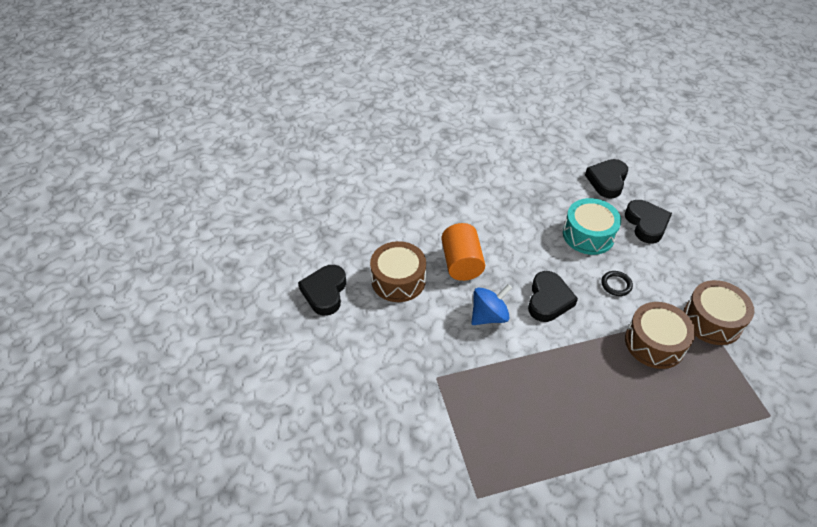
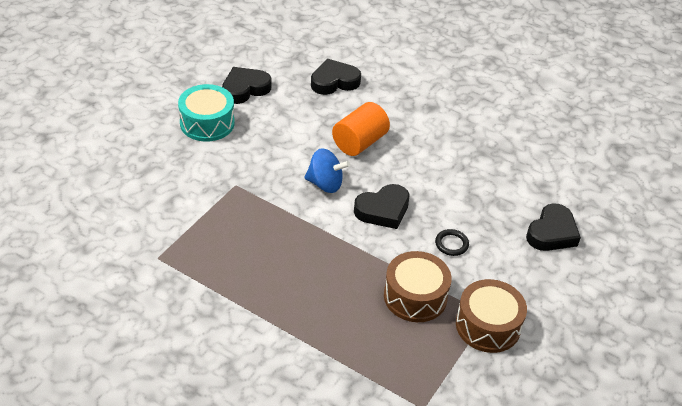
camera: 45 degrees right, 5 degrees down
brown drum [370,241,426,302] -> none
turquoise drum [563,198,621,255] -> turquoise drum moved to [178,84,235,142]
black heart [585,159,628,198] -> black heart moved to [311,59,361,95]

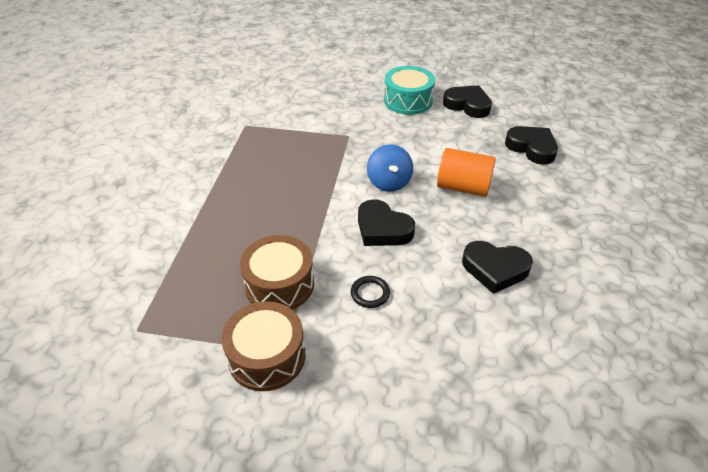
camera: 70 degrees right, 0 degrees up
black heart [526,203,581,251] -> black heart moved to [462,241,533,294]

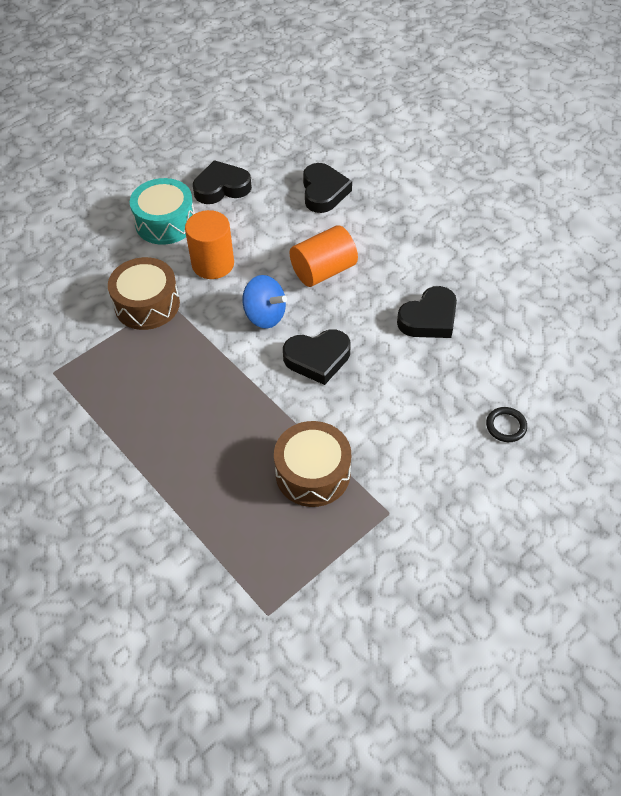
camera: 50 degrees left, 10 degrees up
brown drum [221,301,305,391] -> brown drum moved to [108,257,180,330]
black ring [351,276,390,308] -> black ring moved to [486,407,527,442]
black heart [505,126,558,165] -> black heart turned 90 degrees clockwise [303,163,352,213]
none -> orange cylinder [185,210,234,279]

